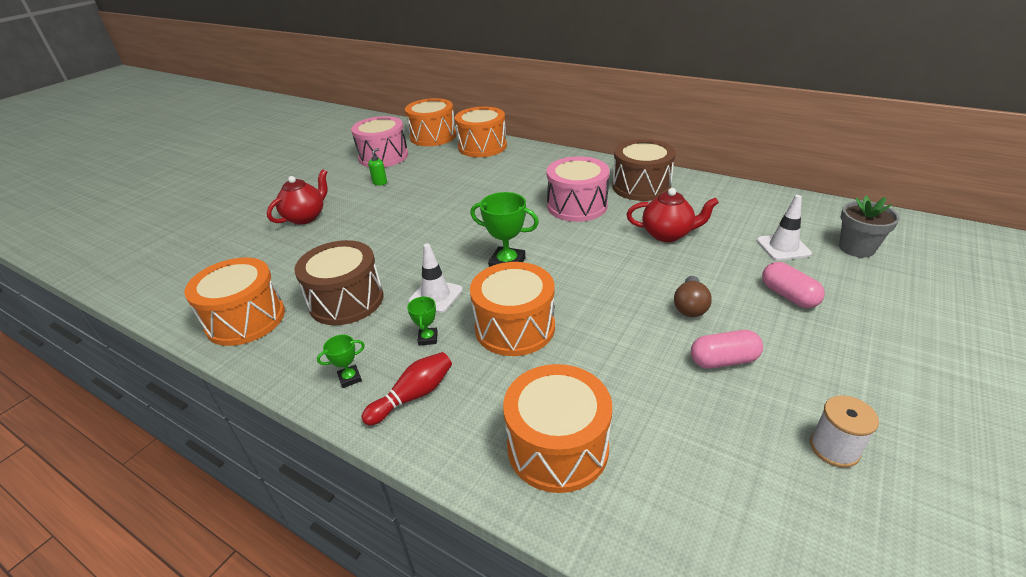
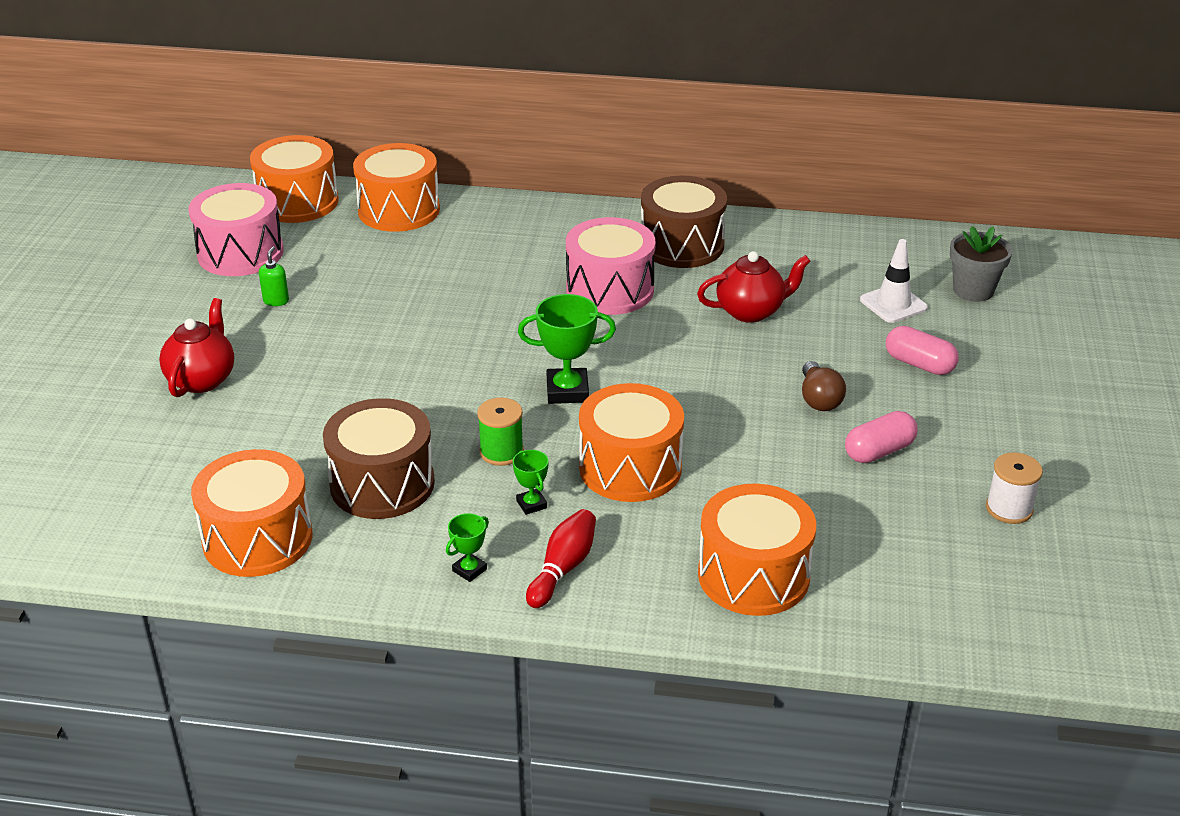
camera: 25 degrees left, 0 degrees up
white traffic cone [408,243,463,313] -> green spool [477,398,524,466]

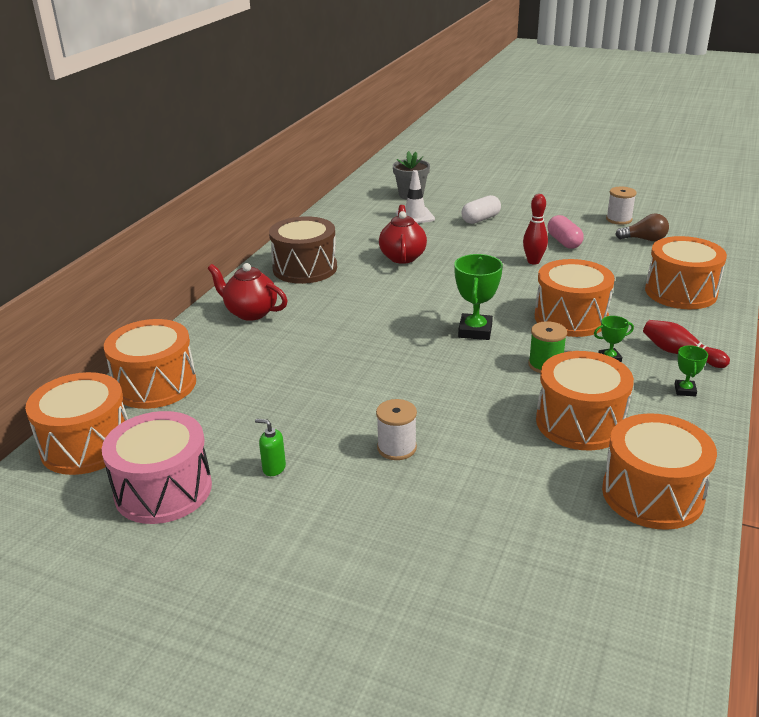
camera: 75 degrees left, 5 degrees down
red teapot [159,298,234,397] -> red teapot moved to [208,263,288,321]
brown drum [323,398,435,519] -> orange drum [536,351,634,450]
green trophy [446,513,489,582] -> green trophy turned 45 degrees clockwise [674,345,708,397]
pink drum [566,217,656,315] -> none
brown light bulb [802,361,846,411] -> brown light bulb moved to [615,213,669,241]
pink capsule [886,326,959,375] -> white capsule [462,195,501,224]
none -> white spool [376,399,417,460]
none -> red bowling pin [523,194,548,264]

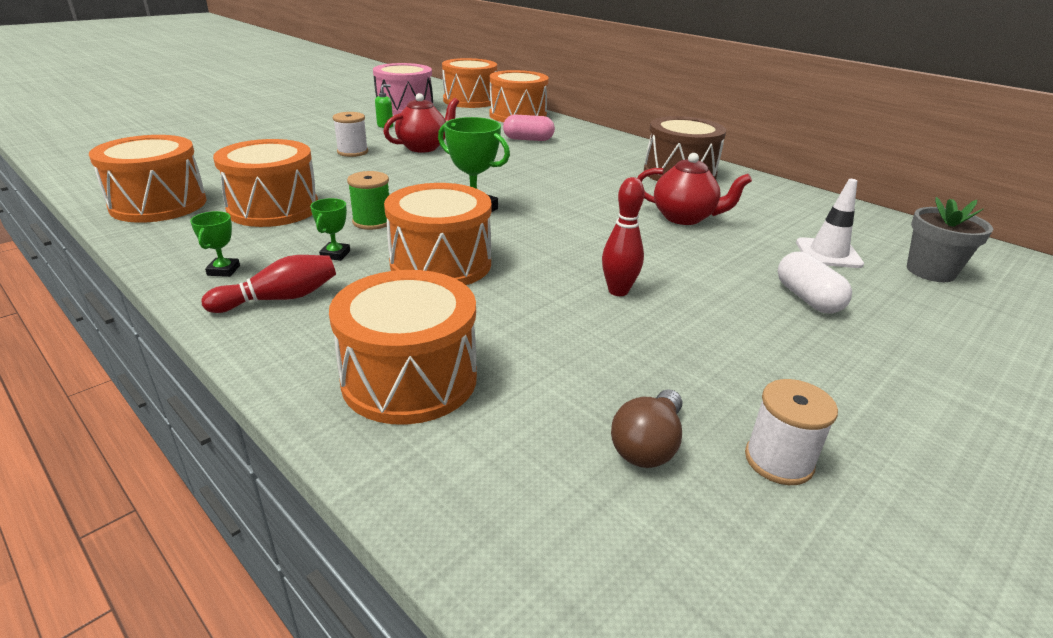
camera: 110 degrees right, 0 degrees up
red teapot [208,263,288,321] -> red teapot moved to [383,93,459,153]
pink capsule [548,215,584,249] -> pink capsule moved to [503,114,555,141]
green trophy [674,345,708,397] -> green trophy turned 60 degrees clockwise [190,211,240,277]

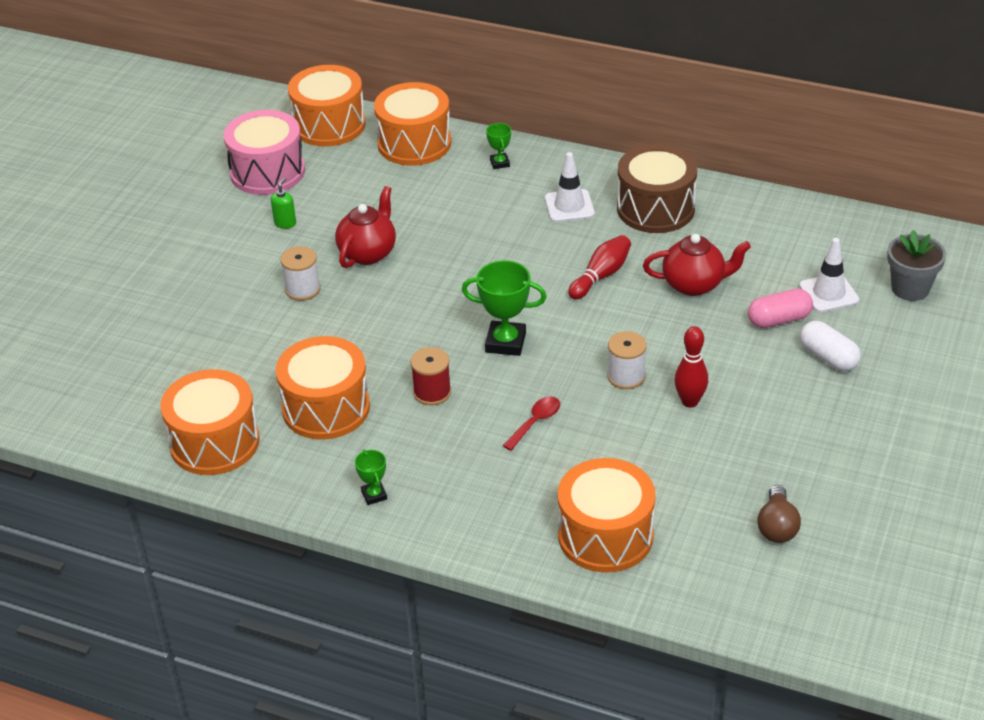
camera: 20 degrees left, 10 degrees up
red bowling pin [202,255,336,313] -> red bowling pin moved to [568,235,631,300]
green trophy [310,198,350,261] -> green trophy moved to [486,123,511,169]
green spool [347,171,389,230] -> red spool [410,347,451,405]
orange drum [384,183,492,285] -> red spoon [503,397,560,451]
pink capsule [503,114,555,141] -> pink capsule moved to [748,289,813,328]
white spool [745,379,838,485] -> white spool moved to [607,331,647,389]
none -> white traffic cone [545,152,595,222]

